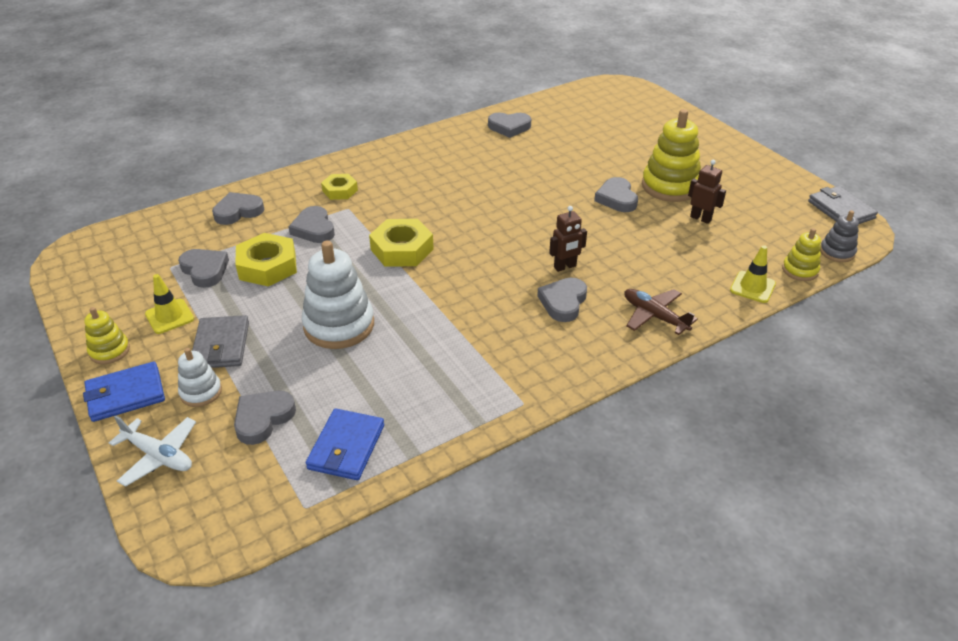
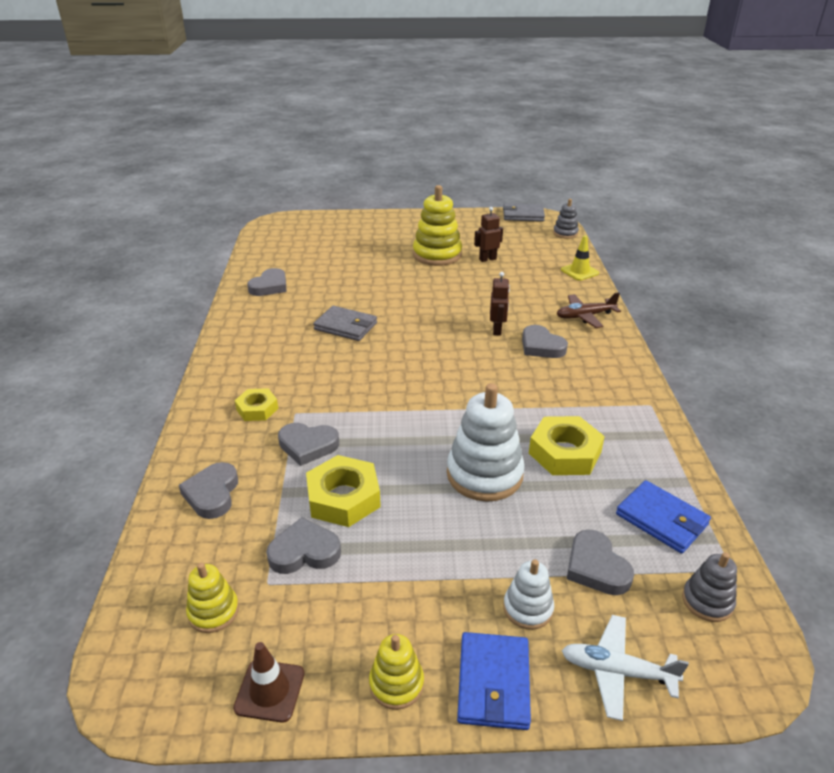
camera: 60 degrees left, 5 degrees down
white plane [109,415,196,487] -> white plane turned 135 degrees counterclockwise [562,615,689,721]
yellow traffic cone [145,274,194,334] -> none
grey wallet [192,315,249,368] -> grey wallet moved to [313,306,377,341]
yellow nut [369,219,434,267] -> yellow nut moved to [529,416,605,475]
grey heart [594,177,638,212] -> none
yellow stacking toy [782,228,821,281] -> yellow stacking toy moved to [186,563,239,633]
none -> brown traffic cone [233,642,304,723]
none -> grey stacking toy [682,552,737,622]

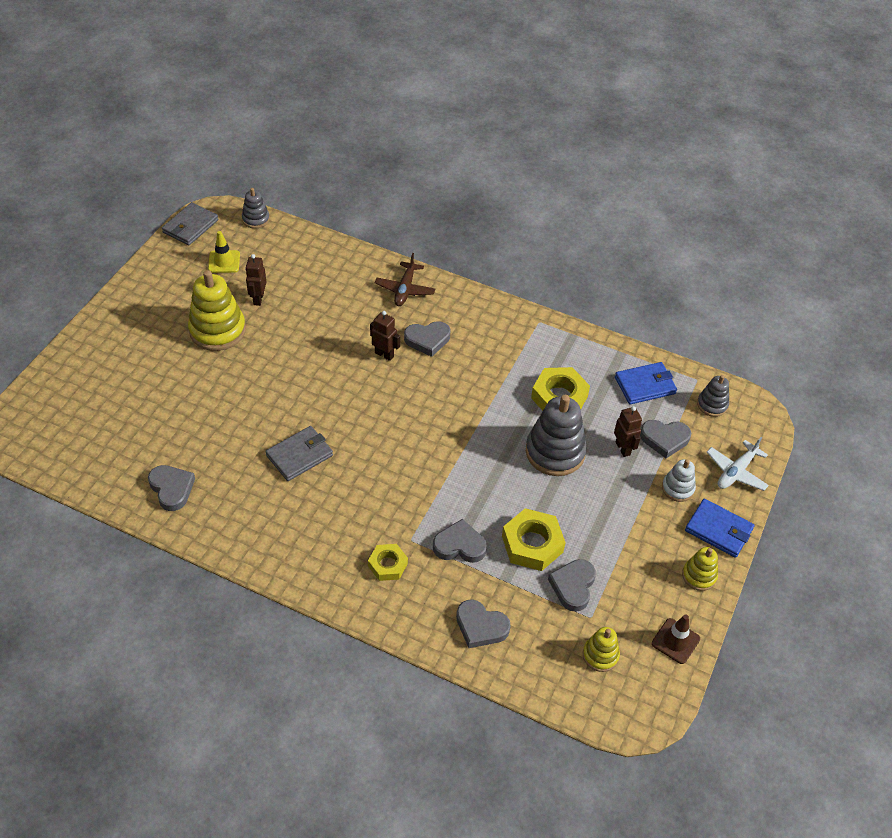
camera: 65 degrees left, 15 degrees up
grey heart [278,423,339,466] -> grey heart turned 120 degrees counterclockwise [433,519,487,563]
white stacking toy [447,383,525,502] -> grey stacking toy [526,395,587,476]
yellow traffic cone [561,235,599,281] -> yellow traffic cone moved to [208,231,240,273]
none -> brown robot [614,406,642,457]

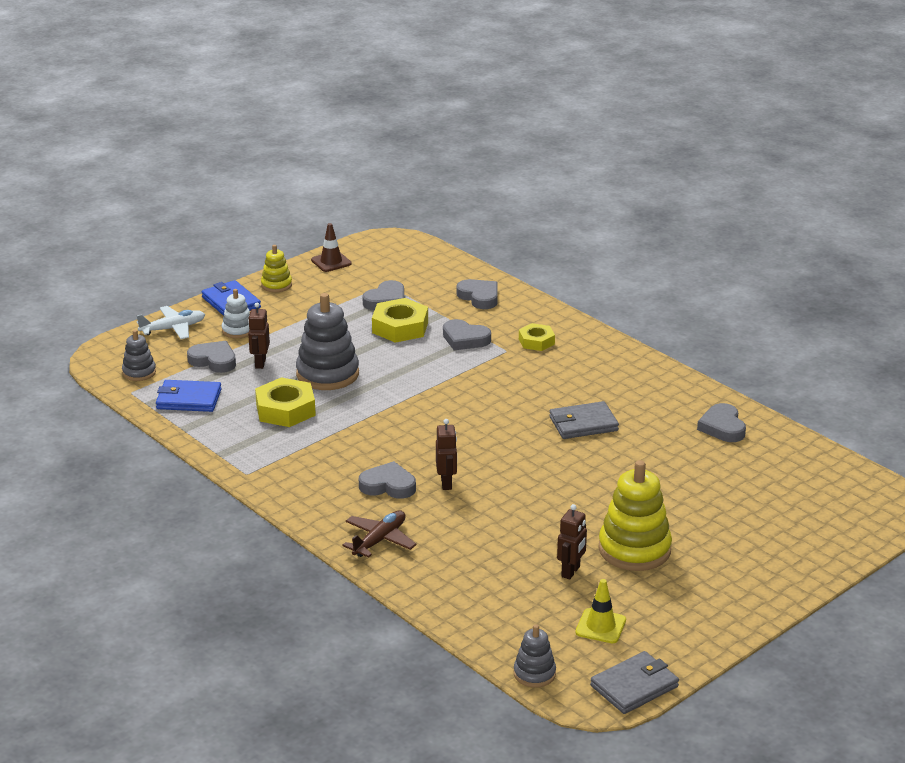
camera: 155 degrees left, 20 degrees down
brown robot [370,311,400,361] -> brown robot turned 150 degrees counterclockwise [436,419,457,490]
yellow stacking toy [583,627,620,672] -> none

